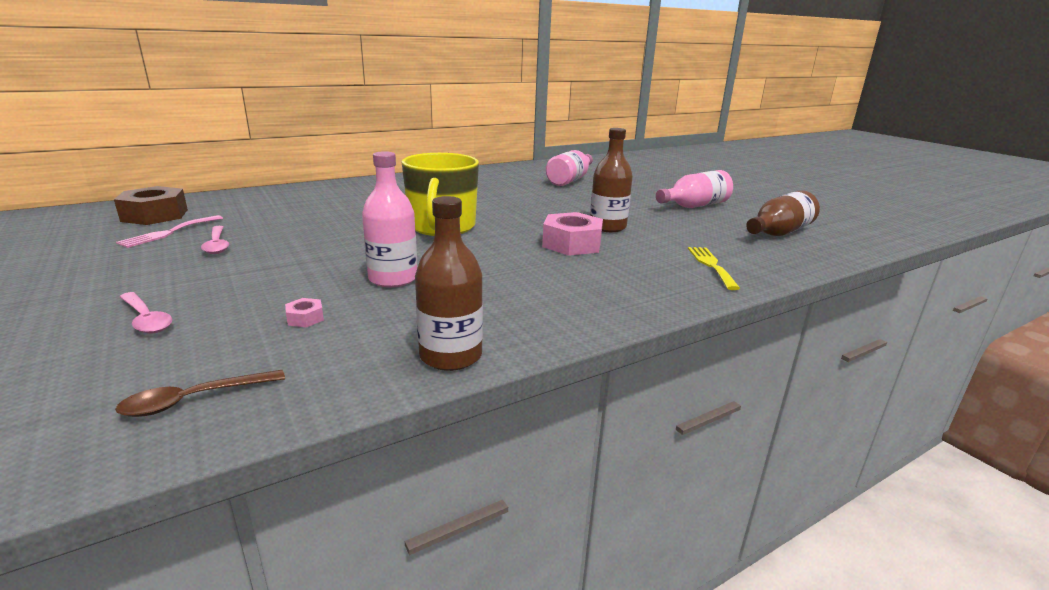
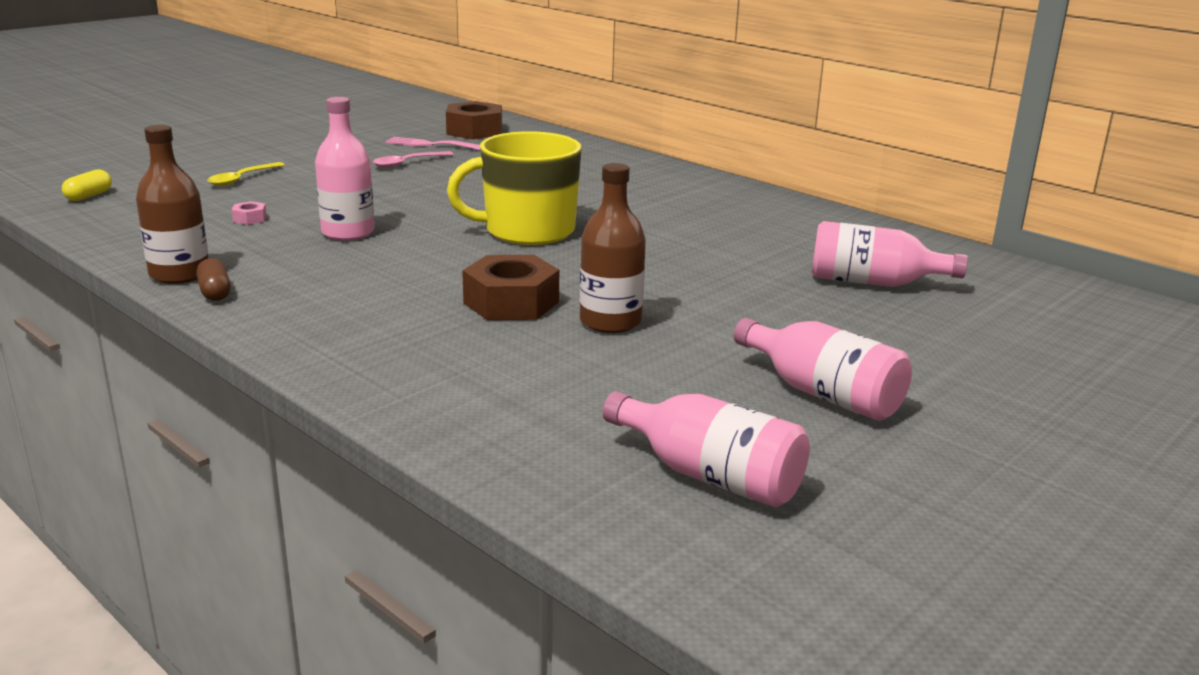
camera: 75 degrees right, 0 degrees up
brown spoon [115,370,285,417] -> none
pink spoon [119,292,172,333] -> yellow spoon [207,162,285,186]
pink nut [542,212,603,256] -> brown nut [462,255,559,320]
yellow fork [688,247,740,290] -> none
brown bottle [746,190,820,236] -> pink bottle [603,391,810,507]
none -> yellow capsule [62,169,112,201]
none -> brown capsule [196,258,231,301]

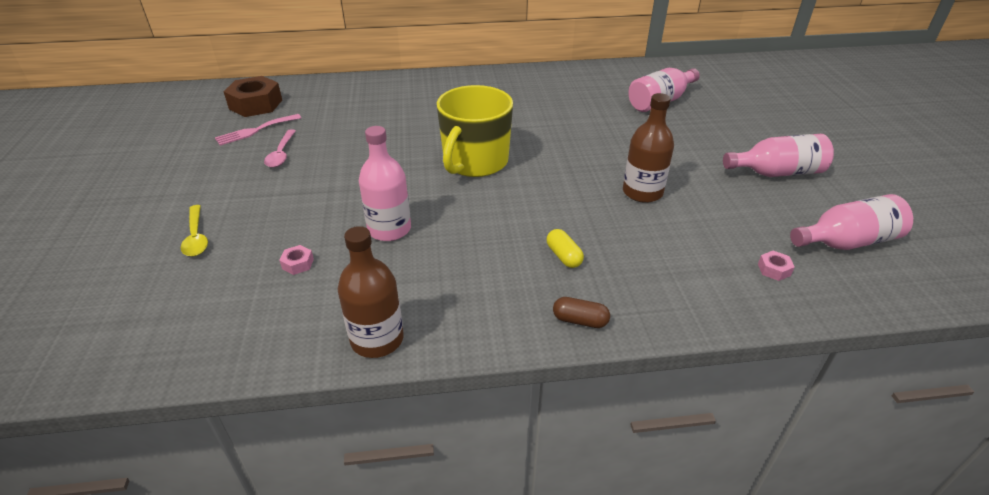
camera: 50 degrees left, 15 degrees up
yellow capsule [62,169,112,201] -> yellow capsule moved to [547,229,584,268]
brown capsule [196,258,231,301] -> brown capsule moved to [553,297,610,328]
brown nut [462,255,559,320] -> none
none -> pink nut [758,251,795,281]

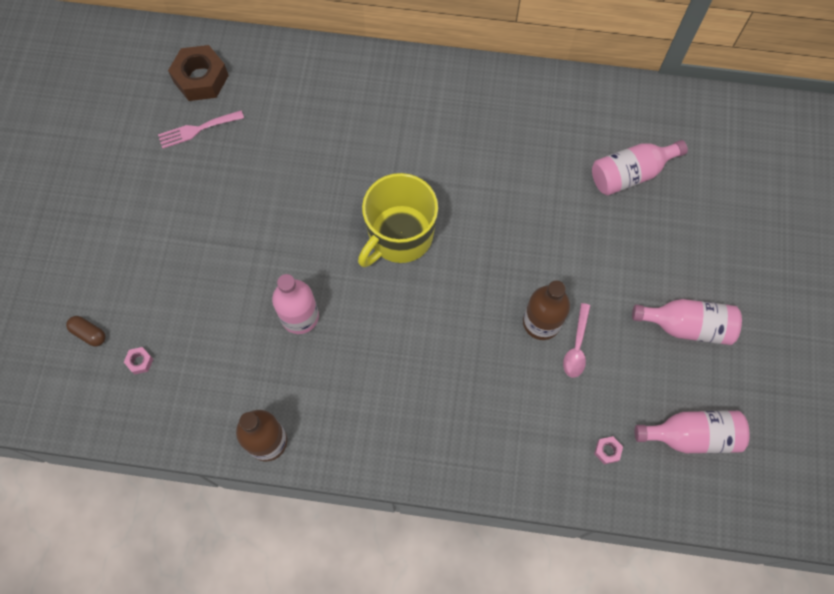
camera: 15 degrees right, 30 degrees up
yellow spoon [181,205,208,256] -> none
pink spoon [264,129,296,168] -> pink spoon moved to [563,303,590,378]
pink nut [279,245,314,275] -> pink nut moved to [124,347,153,374]
yellow capsule [547,229,584,268] -> none
brown capsule [553,297,610,328] -> brown capsule moved to [66,316,106,347]

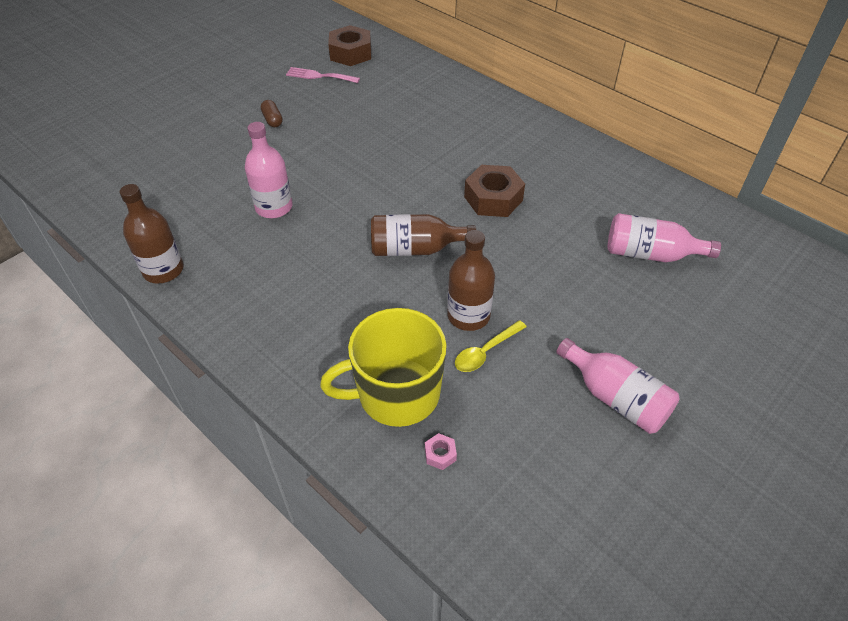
camera: 35 degrees right, 20 degrees down
brown capsule [66,316,106,347] -> brown capsule moved to [260,100,283,127]
pink nut [124,347,153,374] -> none
yellow mug [358,173,438,267] -> yellow mug moved to [320,308,447,427]
pink spoon [563,303,590,378] -> yellow spoon [455,320,527,372]
pink bottle [635,411,750,453] -> none
none -> brown bottle [371,214,476,256]
none -> brown nut [464,165,525,217]

